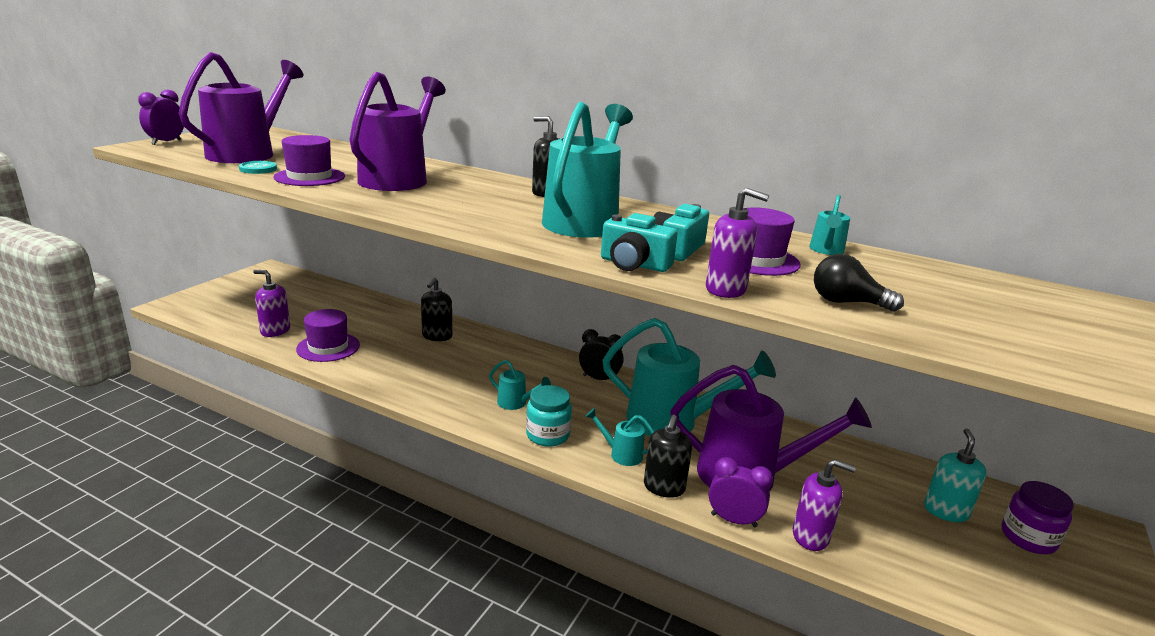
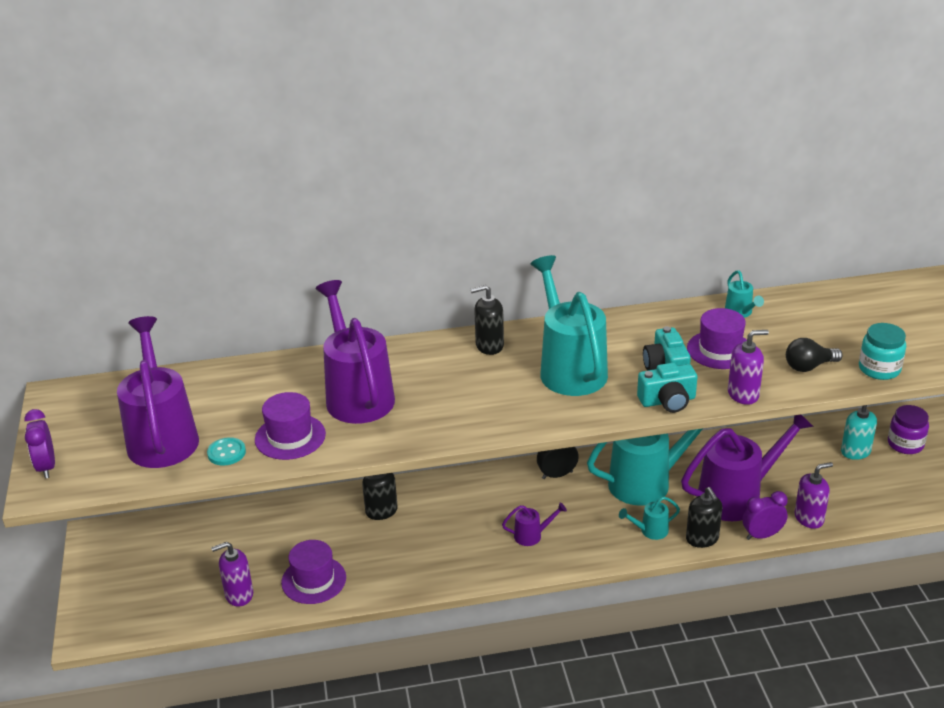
camera: 35 degrees left, 10 degrees up
turquoise watering can [489,360,551,410] -> purple watering can [502,502,567,546]
turquoise jar [526,385,572,447] -> turquoise jar moved to [859,323,906,380]

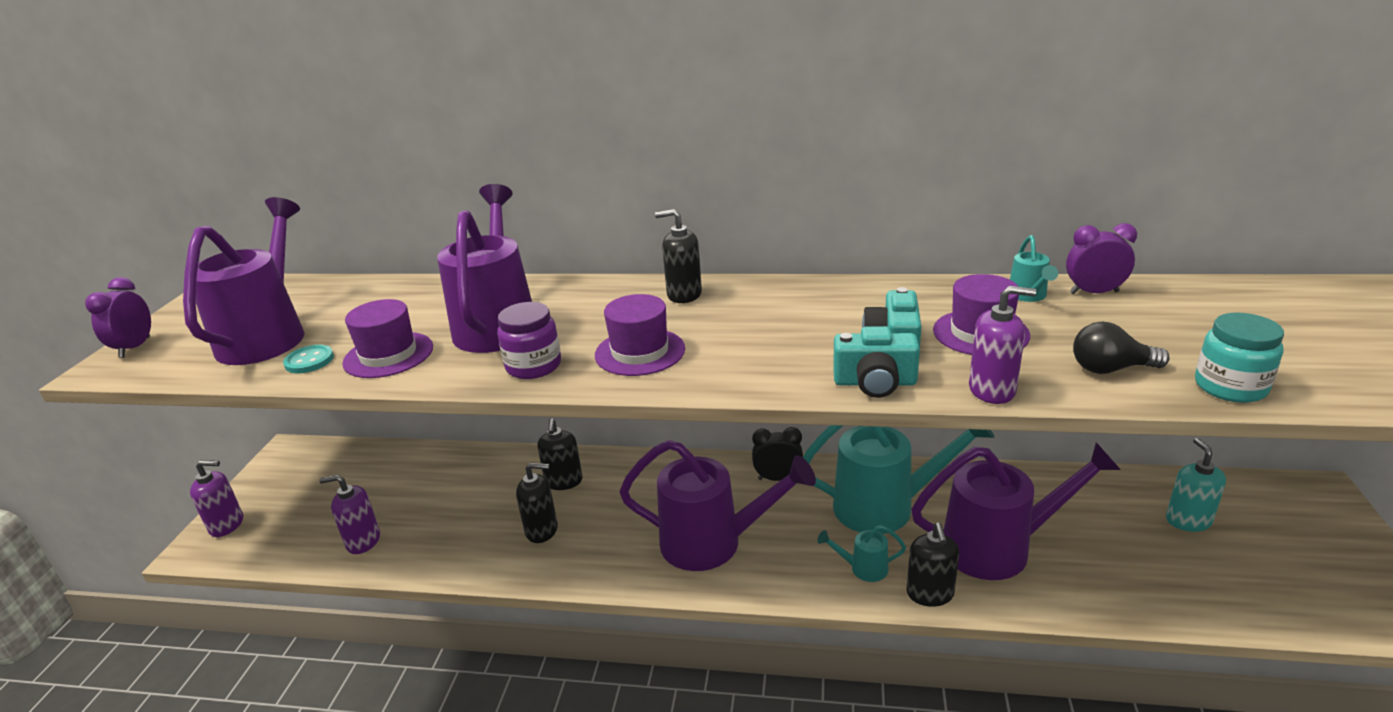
camera: 20 degrees right, 5 degrees down
purple hat [281,540,346,604] -> purple hat moved to [595,294,685,376]
purple watering can [502,502,567,546] -> purple watering can [619,440,816,571], size x2.33
turquoise watering can [531,255,608,396] -> none
purple clock [742,491,788,540] -> purple clock moved to [1066,223,1137,294]
purple soap dispenser [794,462,833,529] -> purple soap dispenser moved to [190,460,243,537]
purple jar [888,405,929,454] -> purple jar moved to [497,302,561,379]
none -> black soap dispenser [516,462,558,543]

